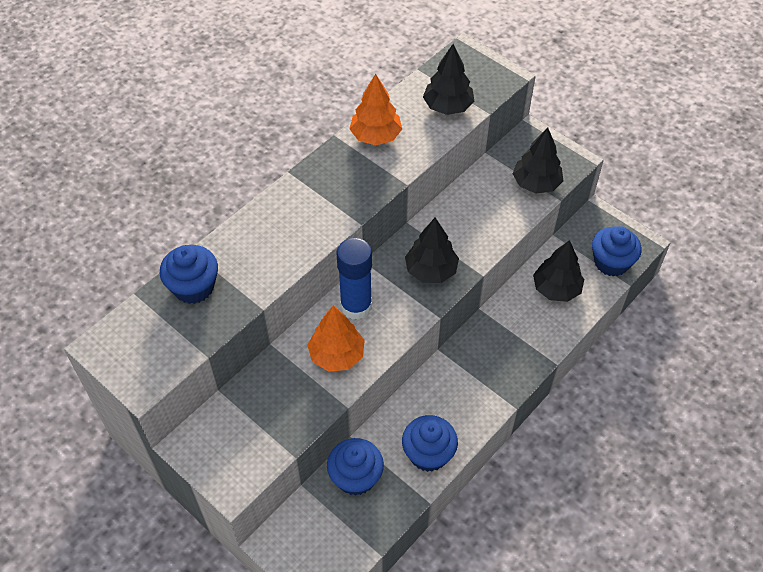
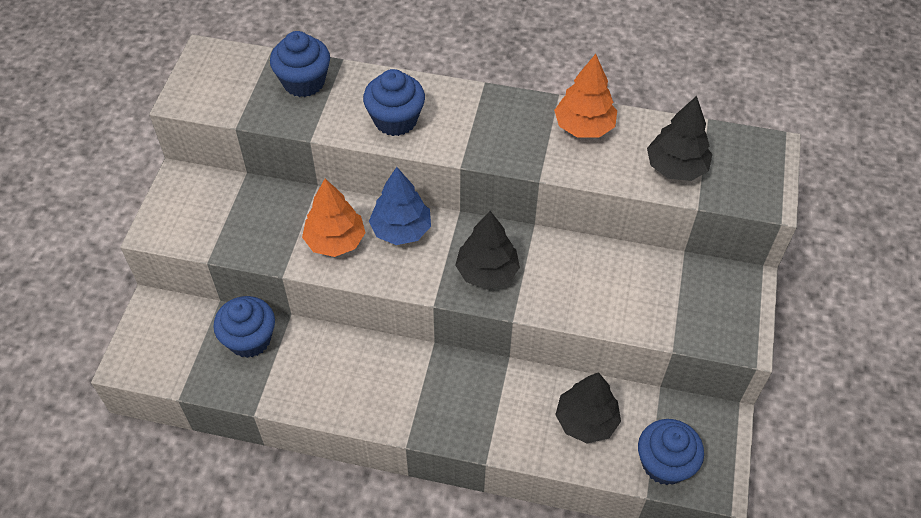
camera: 60 degrees right, 0 degrees up
blue glue stick [337,238,372,320] -> blue tree [369,167,431,245]
blue cupcake [402,415,458,472] -> blue cupcake moved to [363,69,425,136]
black tree [513,127,563,194] -> none

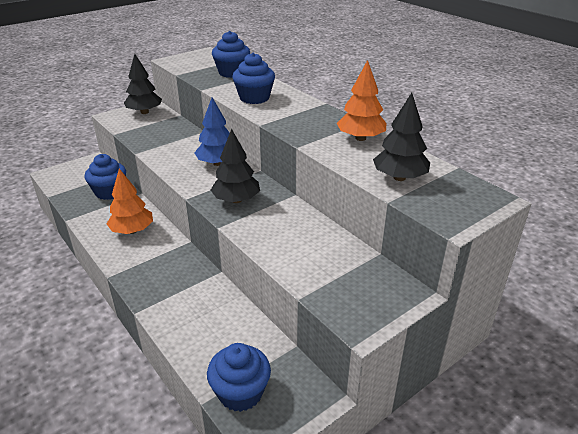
camera: 40 degrees right, 20 degrees down
orange tree [302,179,366,257] -> orange tree moved to [107,169,153,234]
black tree [555,372,621,443] -> black tree moved to [124,54,162,114]

